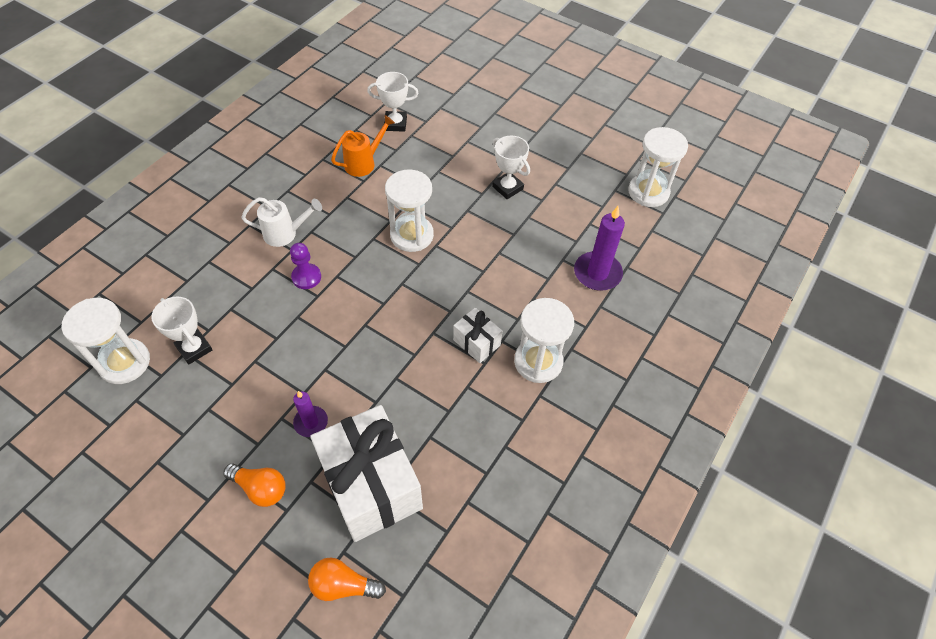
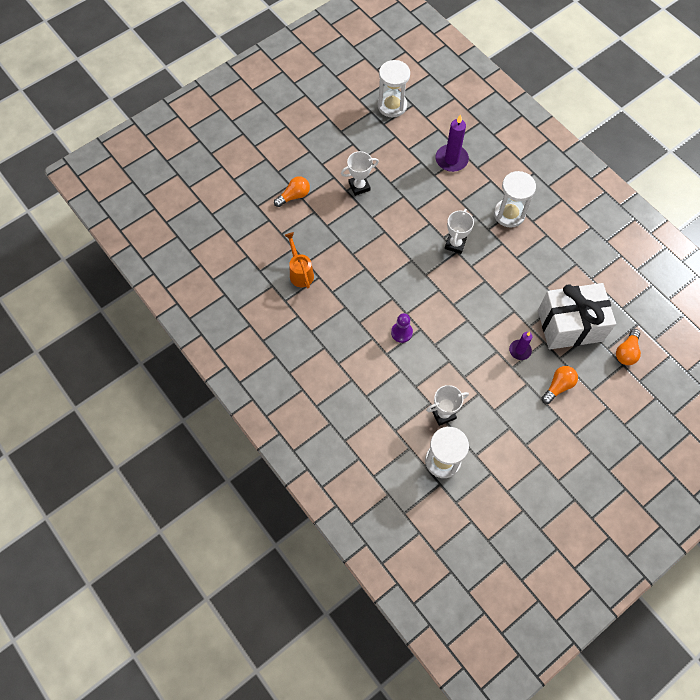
camera: 70 degrees left, 10 degrees up
white watering can [241,197,322,247] -> none
white trophy [367,72,419,132] -> white trophy moved to [445,209,474,254]
white hourglass [385,169,434,252] -> none
white gift [453,308,502,363] -> none
none -> orange light bulb [274,176,310,207]

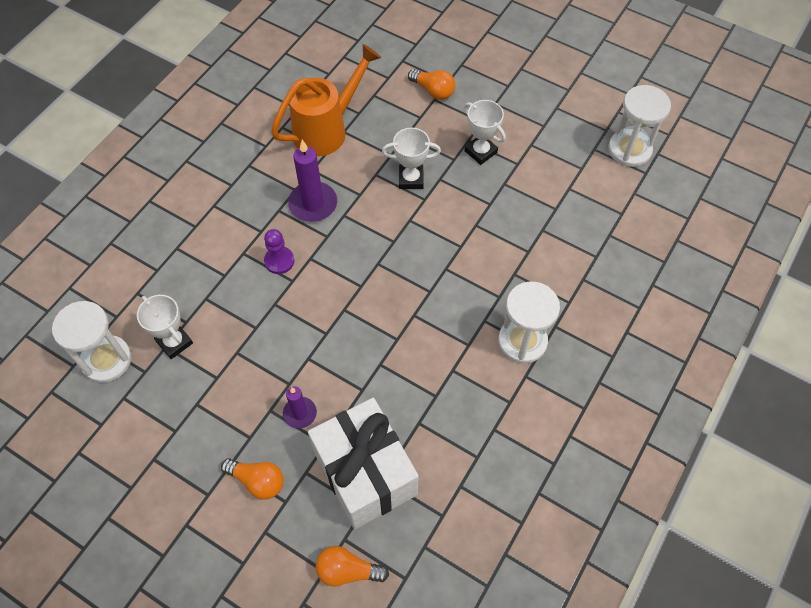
camera: 70 degrees right, 5 degrees down
orange watering can [284,232,314,288] -> orange watering can [271,44,381,156], size x1.66
purple candle [436,114,469,172] -> purple candle moved to [288,140,337,222]
white trophy [445,209,474,254] -> white trophy moved to [382,128,441,189]

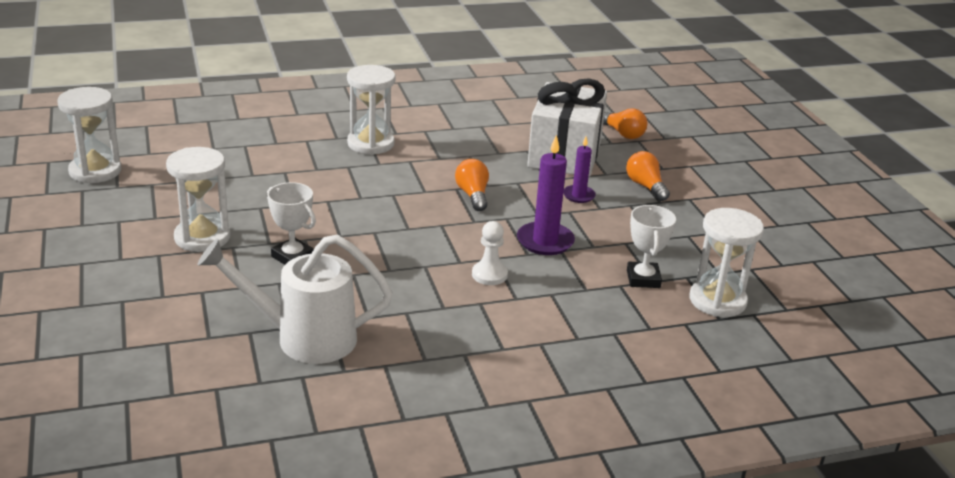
camera: 140 degrees left, 30 degrees down
purple pawn [264,229,294,274] -> white pawn [472,221,508,285]
orange watering can [271,44,381,156] -> white watering can [197,235,393,364]
purple candle [288,140,337,222] -> purple candle moved to [517,135,575,255]
orange light bulb [408,69,455,100] -> orange light bulb moved to [455,159,489,211]
white trophy [464,100,506,165] -> white hourglass [166,147,230,252]

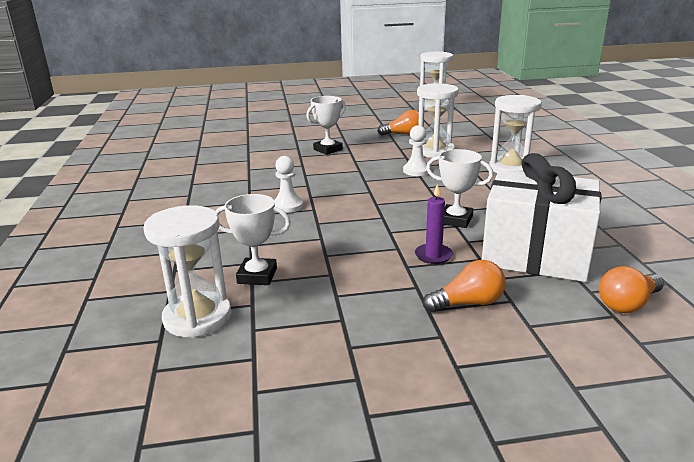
camera: 100 degrees right, 5 degrees down
white hourglass [166,147,230,252] -> white hourglass moved to [417,83,459,158]
white watering can [197,235,393,364] -> none
orange light bulb [455,159,489,211] -> orange light bulb moved to [377,110,419,136]
purple candle [517,135,575,255] -> none
none -> white pawn [403,125,431,176]
none -> white trophy [426,149,493,228]

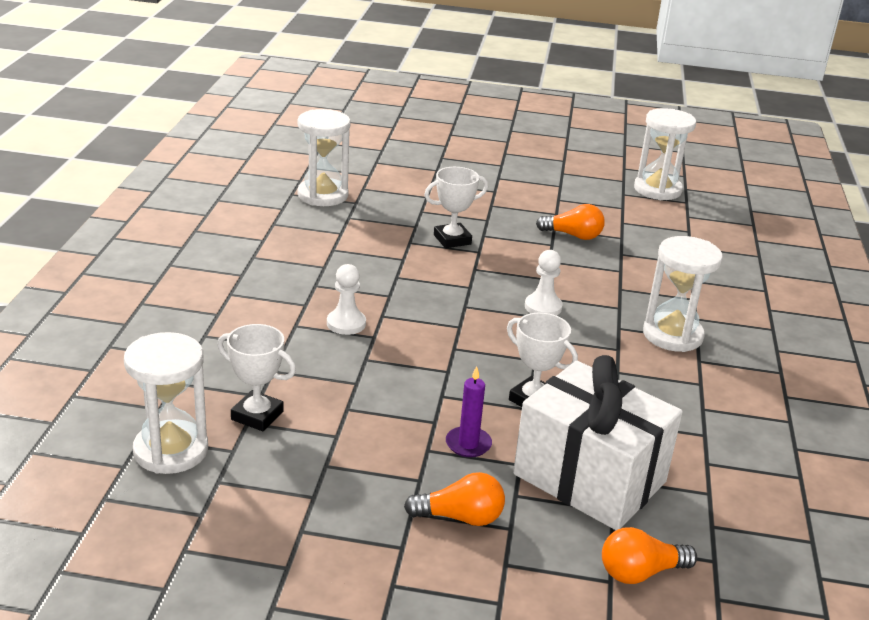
camera: 15 degrees right, 5 degrees up
white hourglass [417,83,459,158] -> white hourglass moved to [298,109,350,206]

